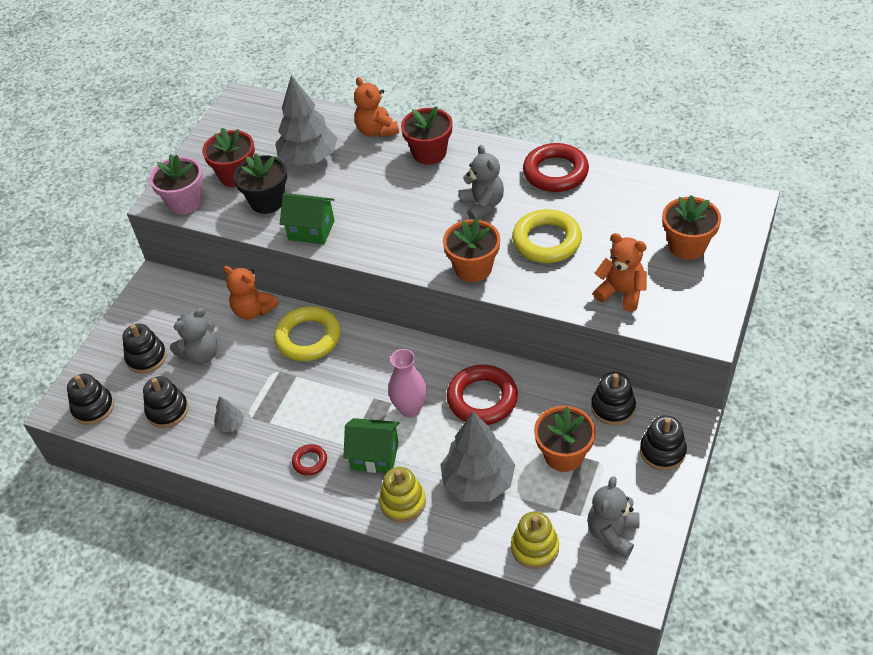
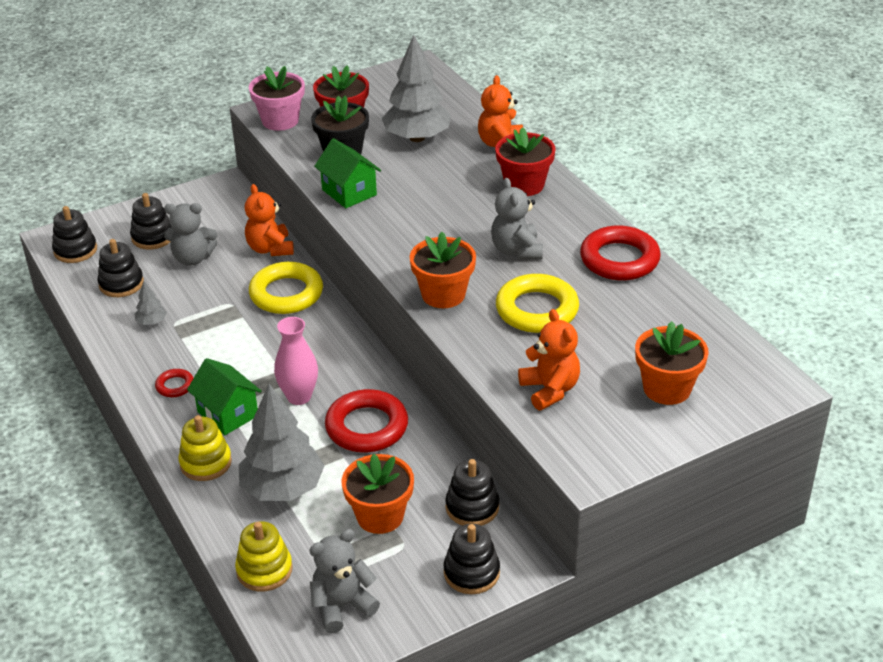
camera: 35 degrees right, 10 degrees down
grey teddy bear [459,145,504,219] -> grey teddy bear turned 150 degrees clockwise [491,178,543,259]

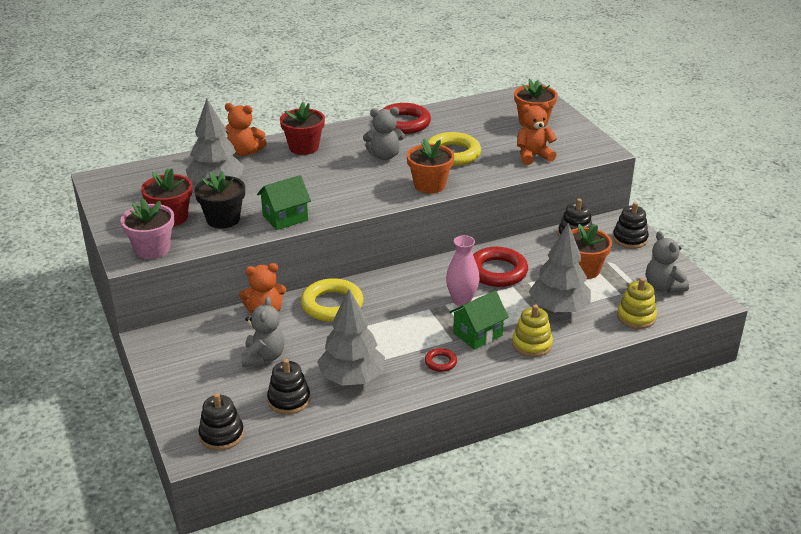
camera: 85 degrees left, 5 degrees down
black stacking toy [130,193,171,249] -> none
grey tree [135,281,167,325] -> grey tree [317,289,385,386], size x2.33

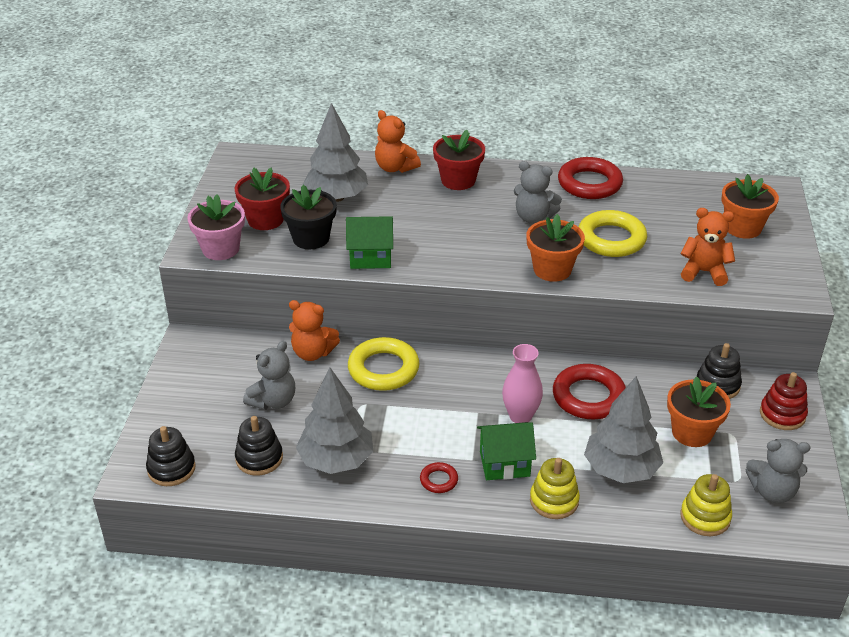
camera: 30 degrees right, 5 degrees up
black stacking toy [613,202,649,249] -> red stacking toy [760,372,808,430]
grey teddy bear [646,231,689,293] -> grey teddy bear turned 90 degrees counterclockwise [746,439,810,503]

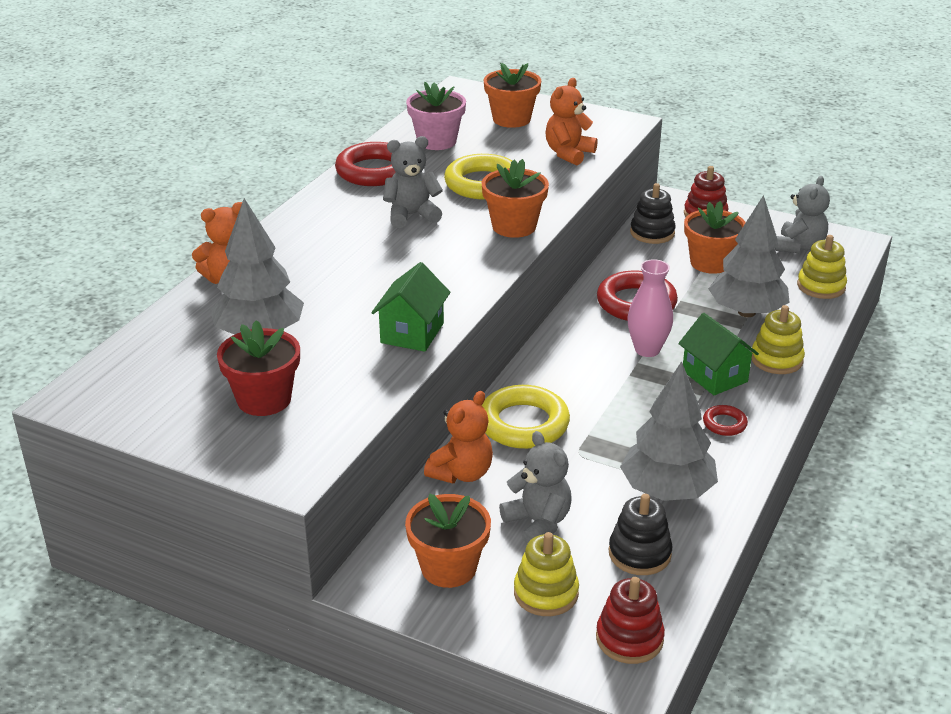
camera: 70 degrees left, 5 degrees down
black stacking toy [146,426,196,486] -> red stacking toy [596,577,665,664]
pink flower pot [187,194,245,260] -> pink flower pot moved to [406,82,466,150]
black flower pot [280,185,337,249] -> none
red flower pot [433,130,485,190] -> none
green house [477,422,536,480] -> green house turned 45 degrees counterclockwise [678,313,759,395]
grey teddy bear [514,161,562,224] -> grey teddy bear turned 150 degrees counterclockwise [383,136,443,228]
none -> orange flower pot [405,494,491,588]
none -> yellow stacking toy [514,532,579,616]

